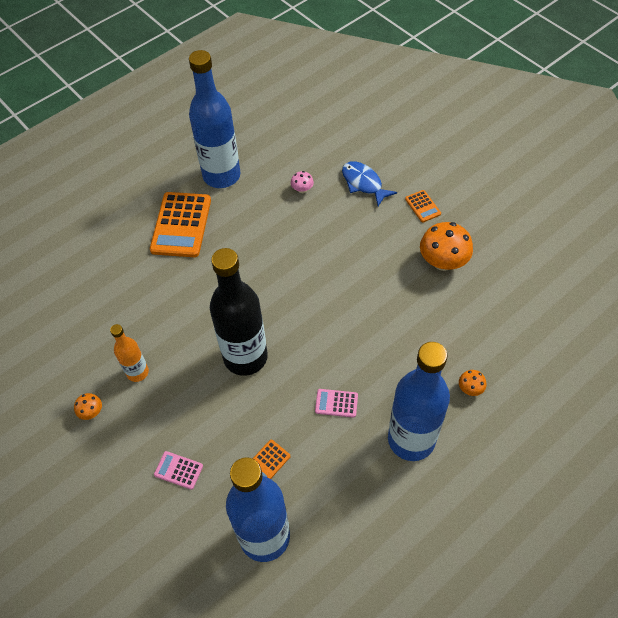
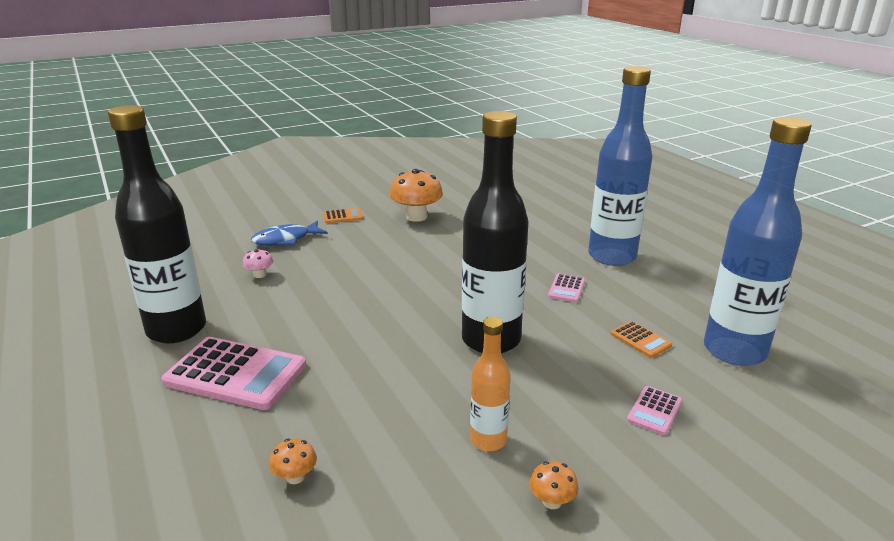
camera: 80 degrees left, 30 degrees down
orange calculator [150,192,211,257] -> pink calculator [161,337,306,410]
blue bottle [189,50,241,188] -> black bottle [108,105,206,343]
orange mushroom [459,370,486,396] -> orange mushroom moved to [269,438,317,484]

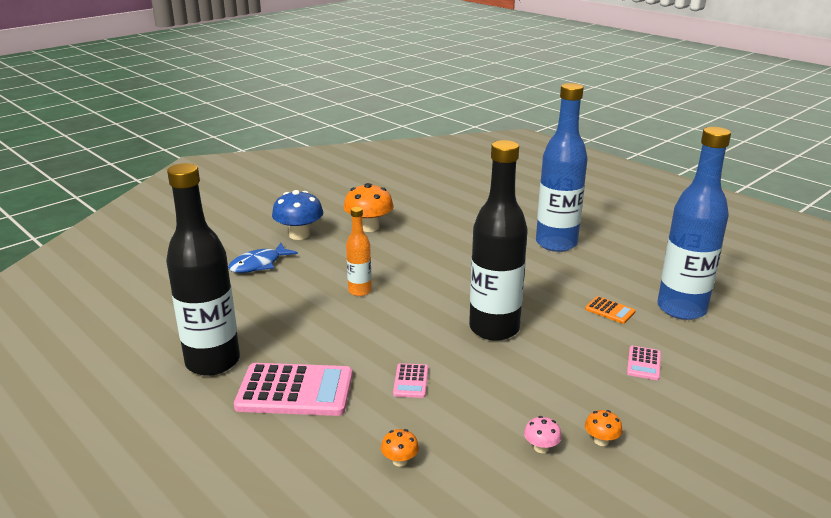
camera: 15 degrees left, 0 degrees up
pink mushroom [243,249,274,278] -> pink mushroom moved to [524,416,562,453]
orange calculator [323,208,363,223] -> blue mushroom [272,190,323,240]
orange bottle [470,317,511,451] -> orange bottle moved to [346,207,372,296]
pink calculator [548,274,585,302] -> pink calculator moved to [393,363,428,398]

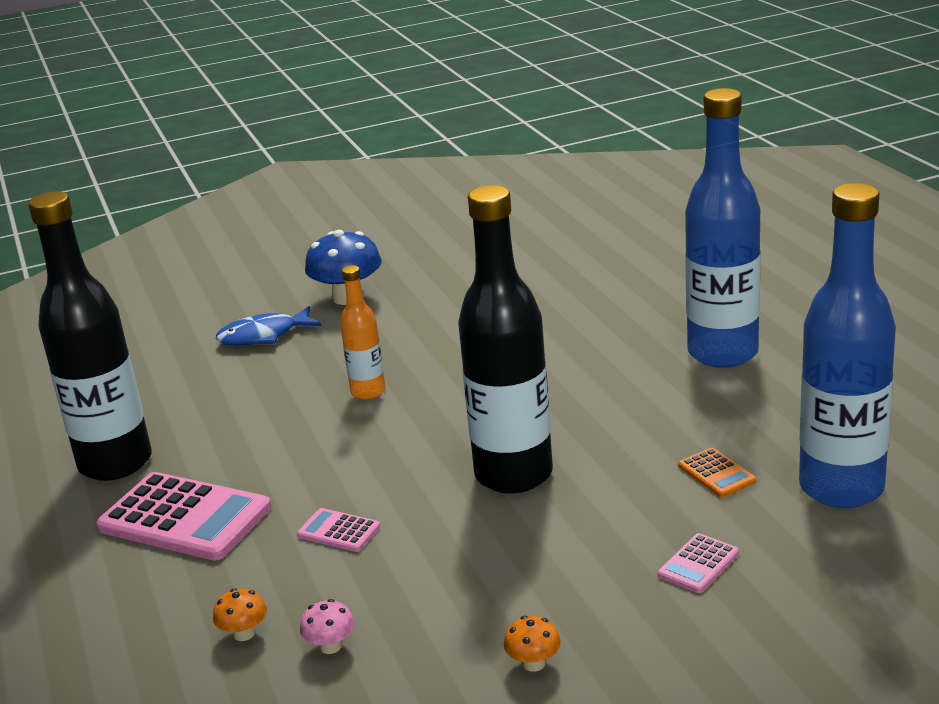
camera: 25 degrees right, 0 degrees up
orange mushroom [344,183,394,232] -> none
pink calculator [393,363,428,398] -> pink calculator turned 90 degrees clockwise [297,508,380,552]
pink mushroom [524,416,562,453] -> pink mushroom moved to [300,599,355,654]

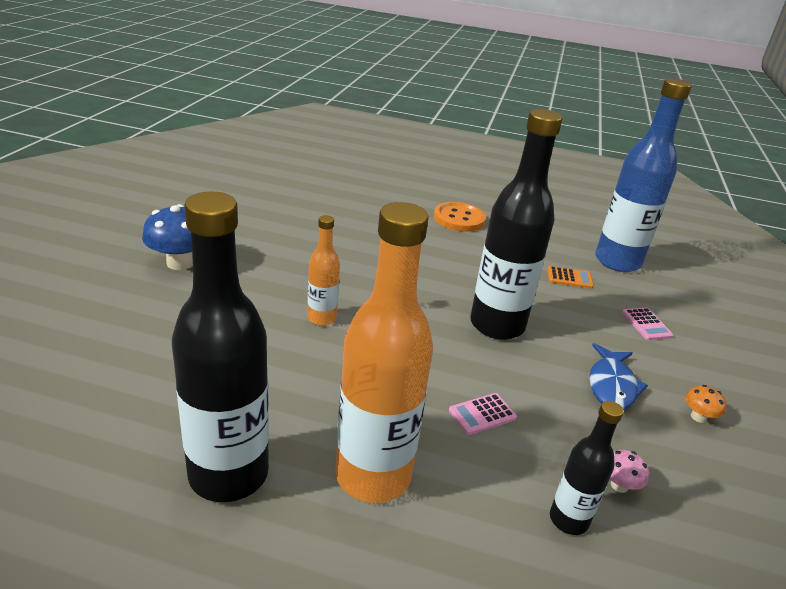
camera: 60 degrees left, 5 degrees up
pink calculator [96,472,271,561] -> orange bottle [335,202,433,503]
orange mushroom [213,588,267,641] -> black bottle [550,401,623,535]
blue fish [216,306,321,345] -> blue fish moved to [589,343,648,410]
blue bottle [685,88,761,368] -> orange button [434,202,486,232]

